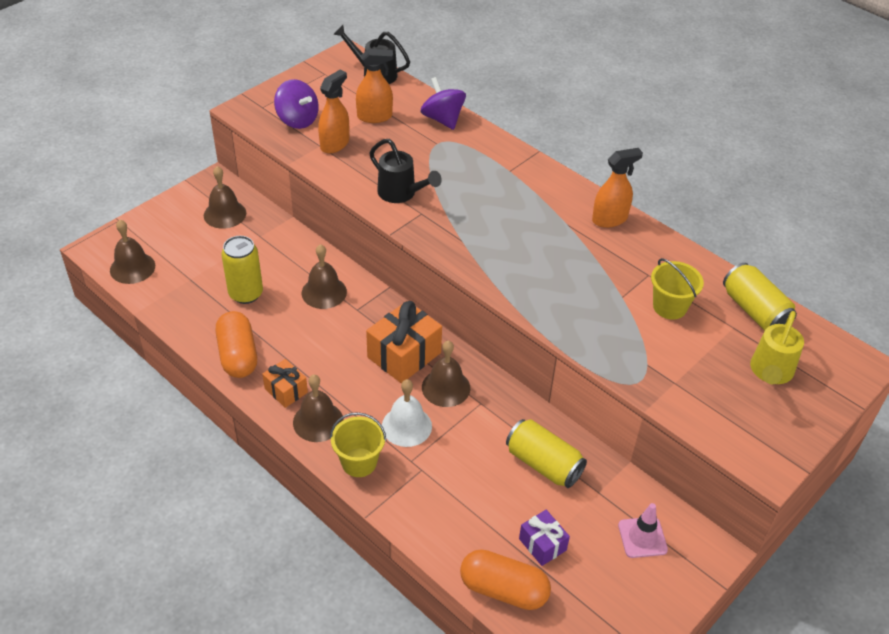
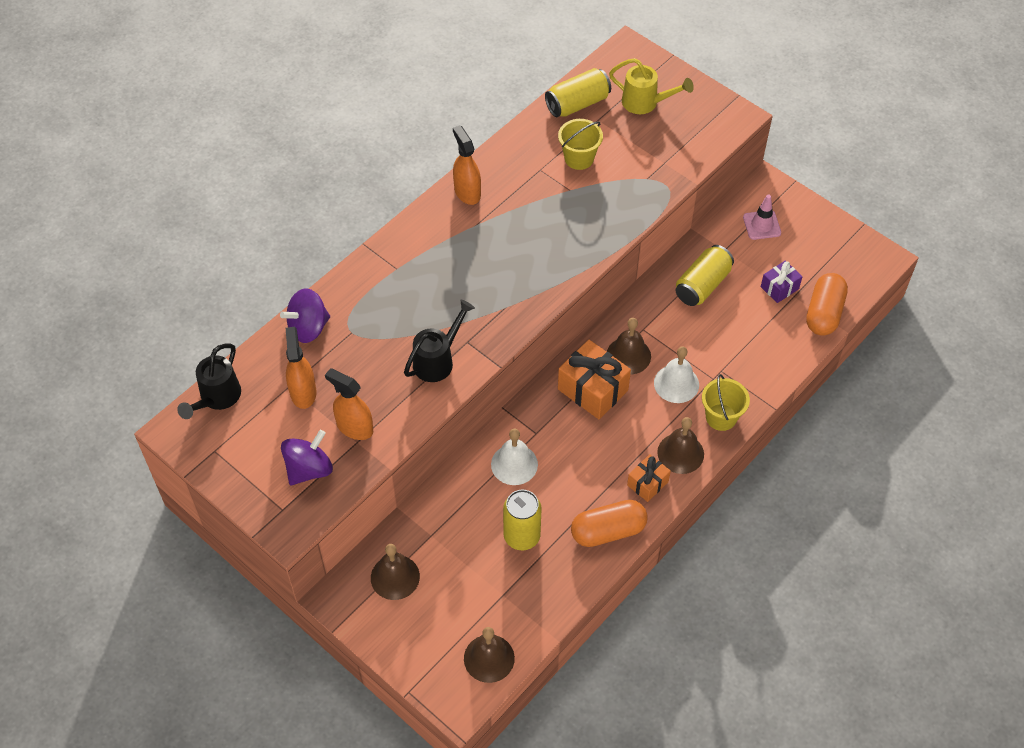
camera: 90 degrees left, 10 degrees up
brown bell [301,244,347,309] -> white bell [491,429,538,485]

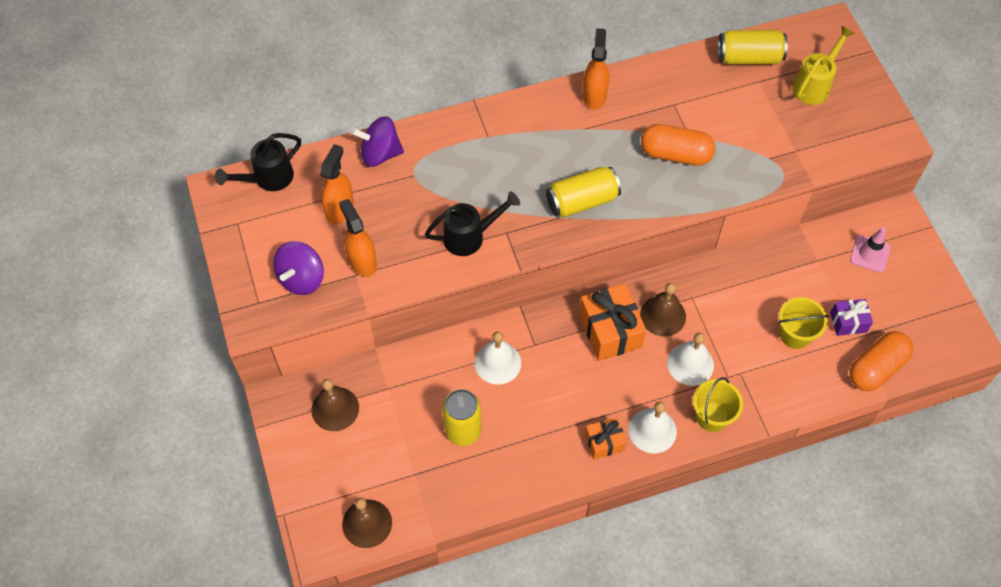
camera: 30 degrees right, 5 degrees up
purple spinning top [281,430,333,485] -> purple spinning top turned 135 degrees clockwise [273,241,324,295]
yellow bucket [558,119,603,170] -> yellow bucket moved to [779,297,829,349]
orange capsule [571,500,648,547] -> orange capsule moved to [641,124,716,166]
yellow watering can [609,58,694,114] -> yellow watering can turned 105 degrees counterclockwise [792,26,855,105]
brown bell [657,417,704,474] -> white bell [629,401,677,453]
yellow can [675,245,734,306] -> yellow can moved to [546,167,621,218]

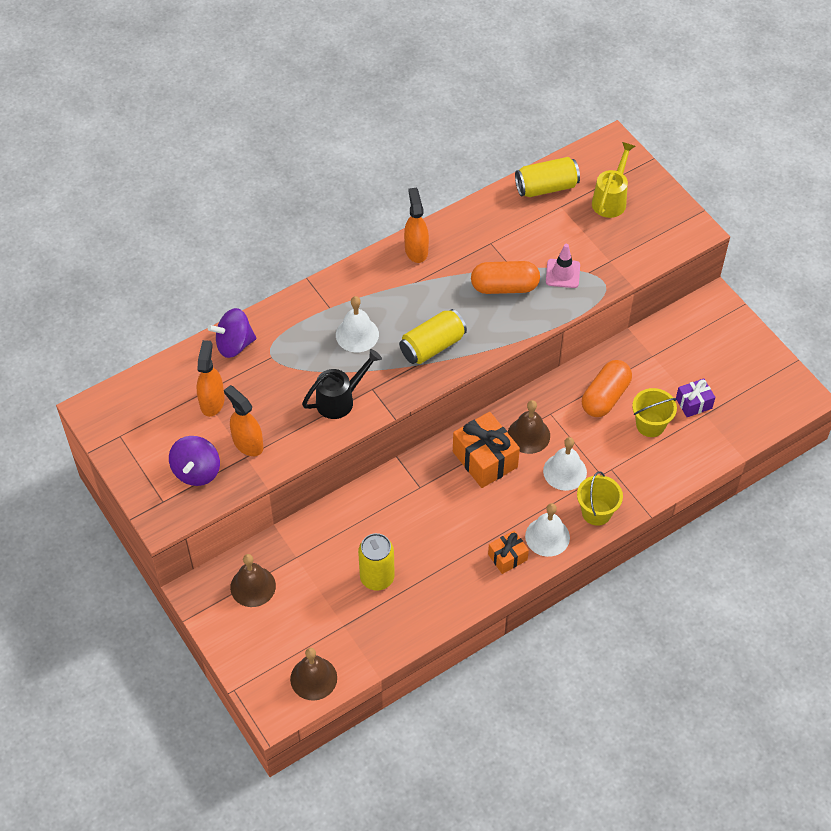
camera: 15 degrees left, 5 degrees down
black watering can [215,133,301,191] -> none
white bell [475,331,521,384] -> white bell moved to [336,296,379,352]
orange capsule [849,331,913,391] -> orange capsule moved to [582,360,632,417]
pink traffic cone [850,227,891,273] -> pink traffic cone moved to [546,244,580,288]

